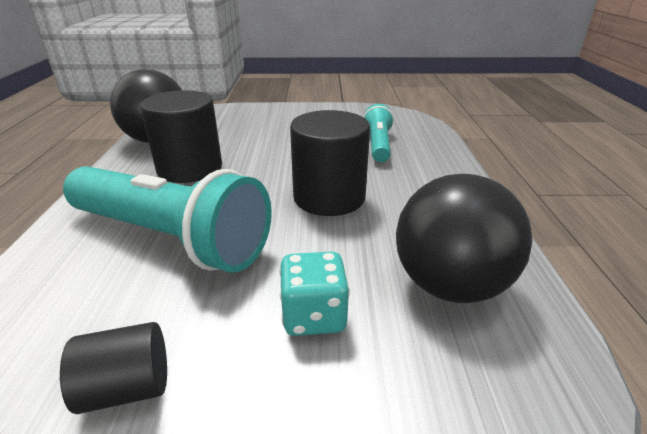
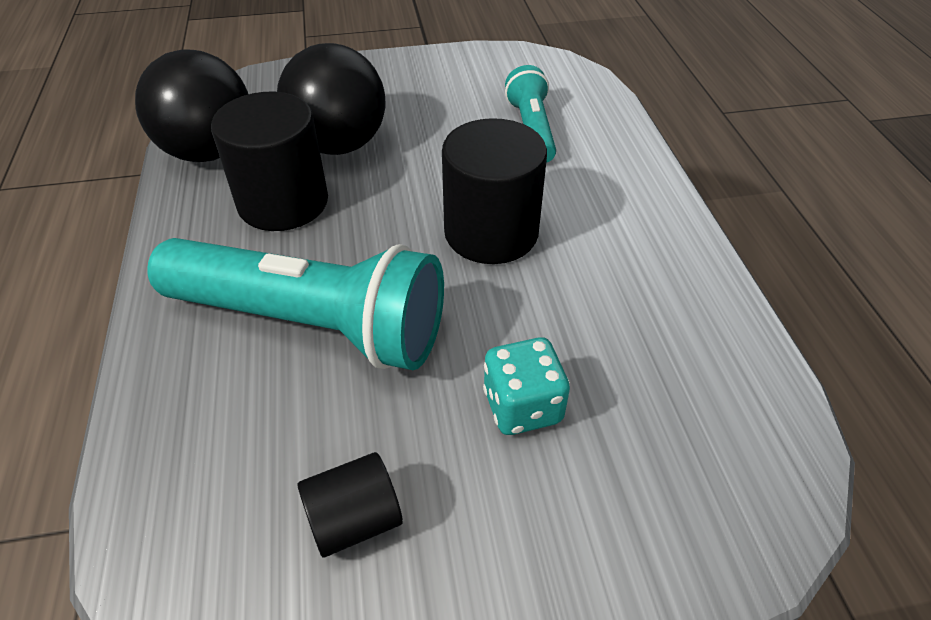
camera: 10 degrees left, 15 degrees up
black ball [396,174,533,303] -> black ball moved to [277,43,385,155]

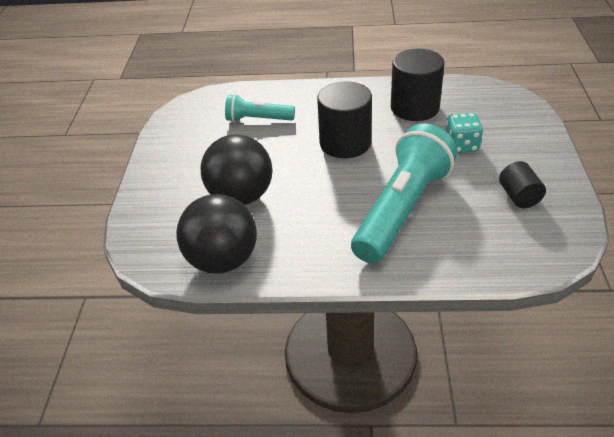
camera: 75 degrees left, 5 degrees down
black cylinder [211,92,328,231] -> black cylinder moved to [391,49,444,121]

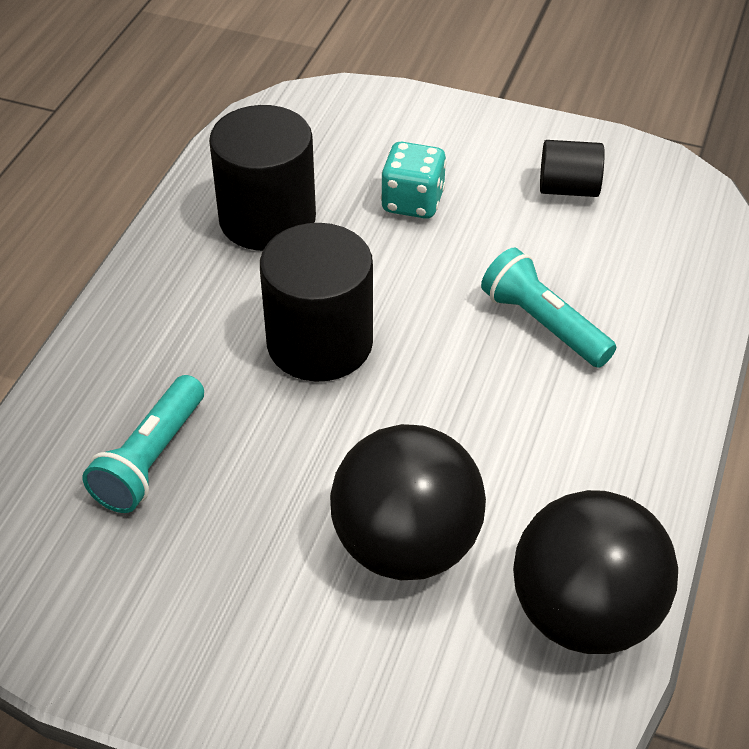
camera: 75 degrees left, 5 degrees up
turquoise flashlight [351,123,458,264] -> turquoise flashlight [481,248,616,368], size x0.52

